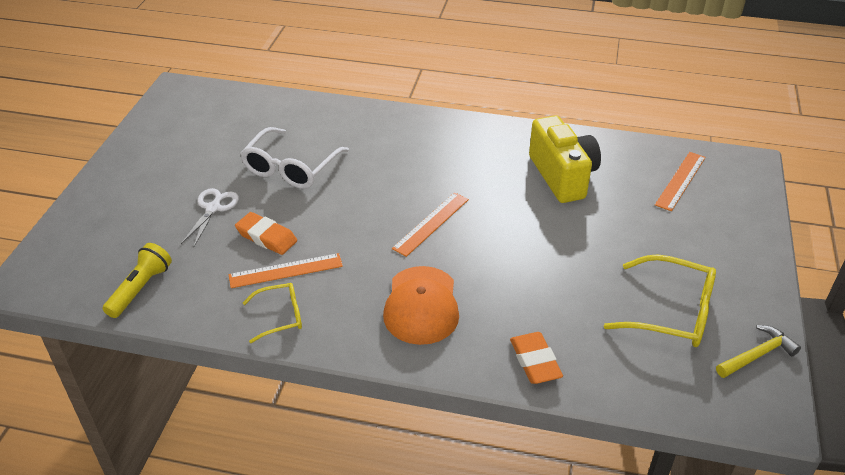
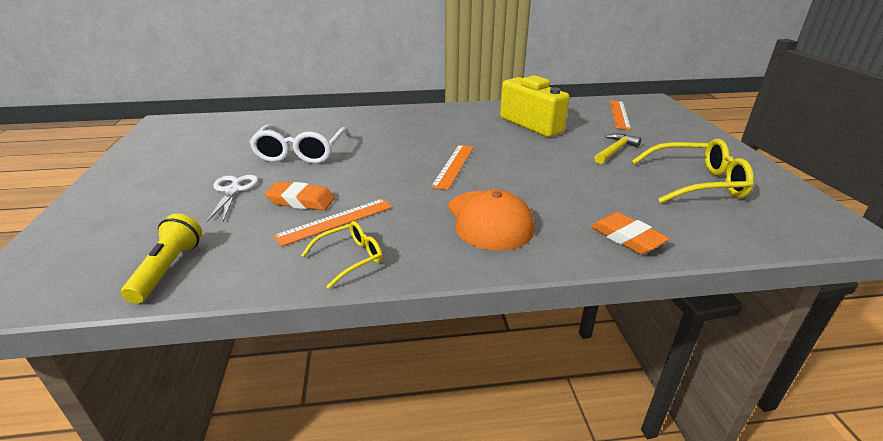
camera: 20 degrees left, 10 degrees down
yellow hammer [716,325,801,378] -> yellow hammer moved to [594,133,641,164]

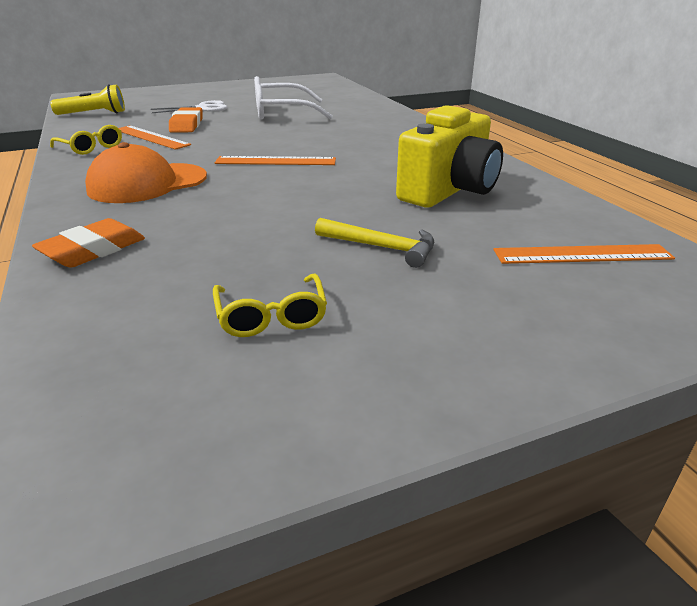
camera: 75 degrees right, 0 degrees up
yellow glasses [632,139,754,203] -> yellow glasses [213,273,327,337], size x0.58

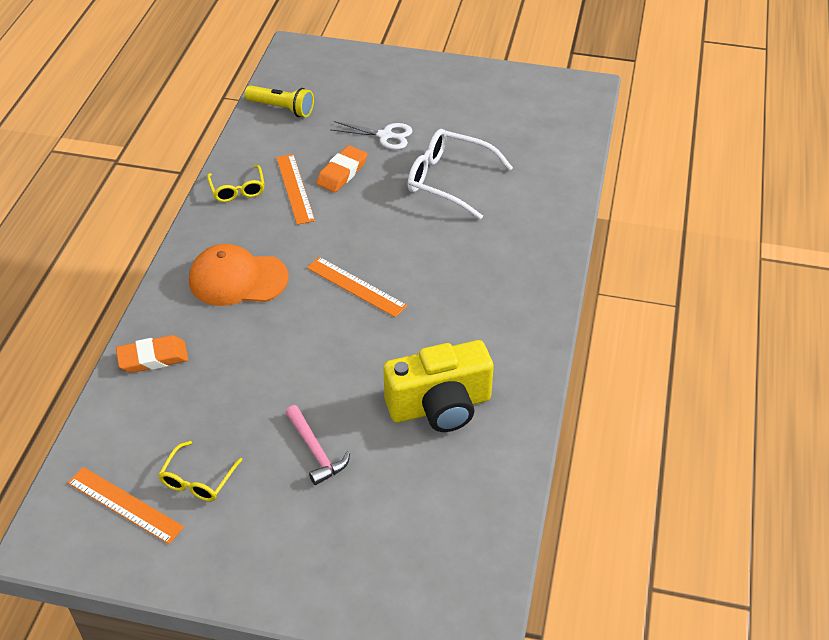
camera: 35 degrees right, 15 degrees up
yellow hammer [315,218,434,268] -> pink hammer [286,405,350,485]
orange ruler [493,244,675,264] -> orange ruler moved to [68,467,184,544]

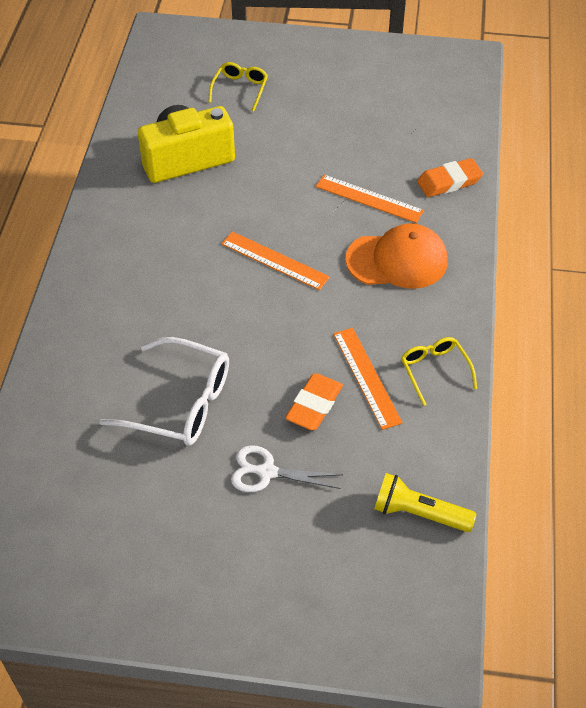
camera: 175 degrees right, 5 degrees up
orange ruler [68,467,184,544] -> orange ruler moved to [316,175,424,223]
yellow glasses [158,441,242,501] -> yellow glasses moved to [208,62,268,112]
pink hammer [286,405,350,485] -> none

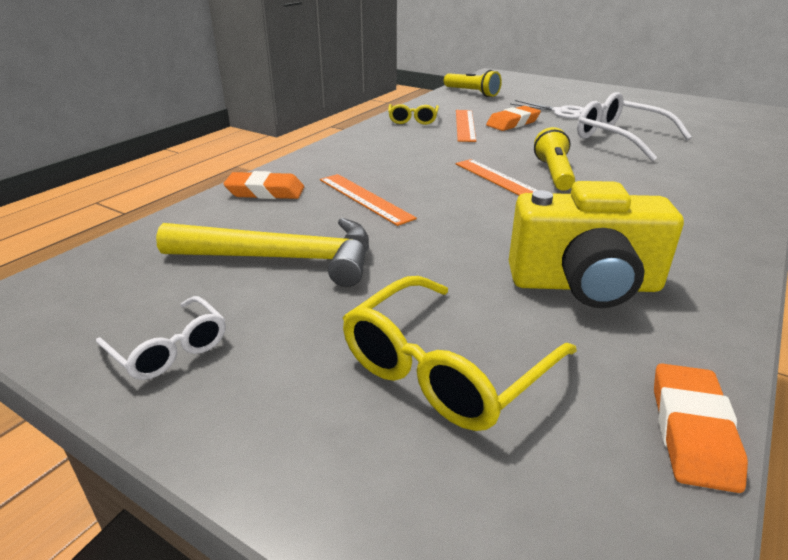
camera: 155 degrees left, 20 degrees down
yellow glasses [208,62,268,112] -> yellow glasses [343,276,577,431], size x1.74
orange cap [345,223,448,289] -> none
none -> white glasses [96,296,226,380]
none -> yellow hammer [156,218,369,287]
none -> yellow flashlight [534,127,575,191]
none -> orange eraser [654,363,748,493]

